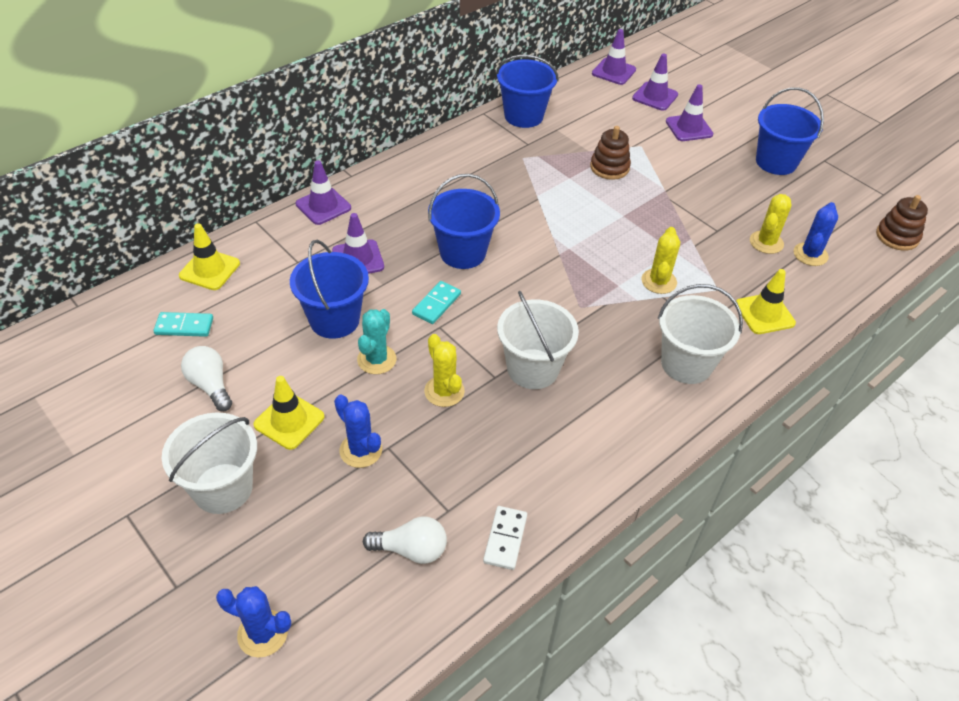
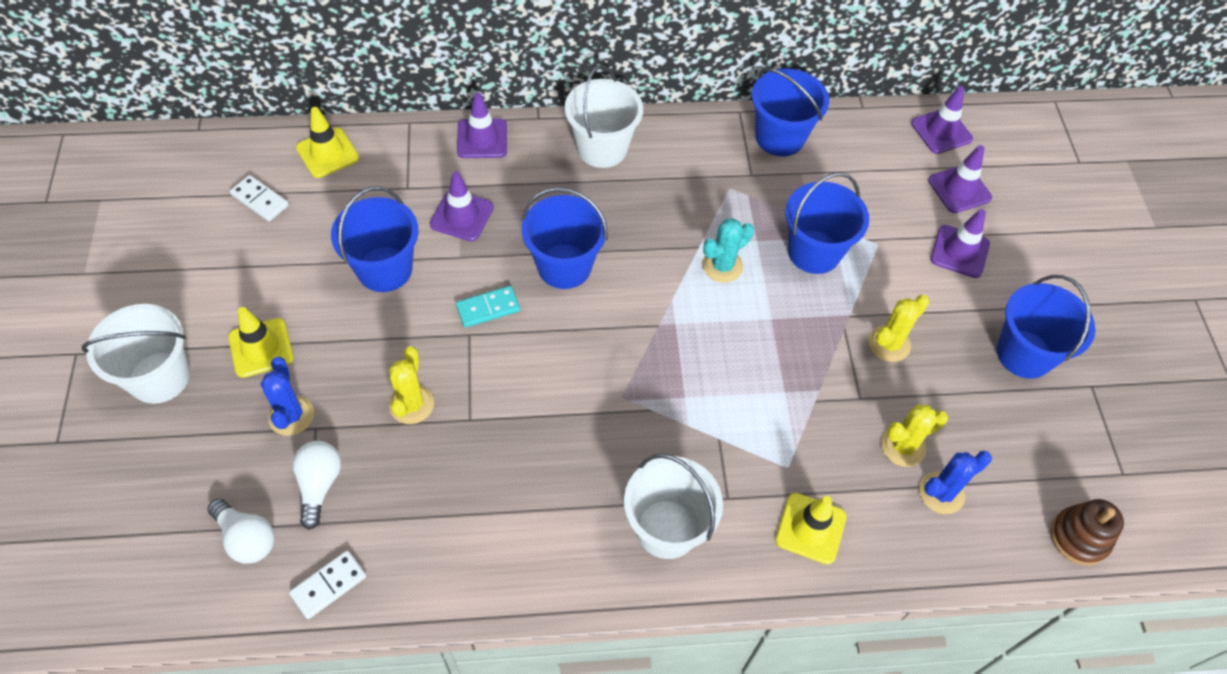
camera: 35 degrees right, 10 degrees up
turquoise domino [154,312,213,337] -> white domino [230,175,289,221]
white light bulb [181,346,232,411] -> white light bulb moved to [292,441,341,530]
blue cactus [216,586,291,657] -> none
turquoise cactus [357,309,396,374] -> turquoise cactus moved to [703,218,754,283]
white bucket [497,291,579,389] -> white bucket moved to [565,65,643,168]
brown stacking toy [590,126,631,180] -> blue bucket [786,172,869,274]
yellow cactus [642,227,680,294] -> yellow cactus moved to [869,295,929,362]

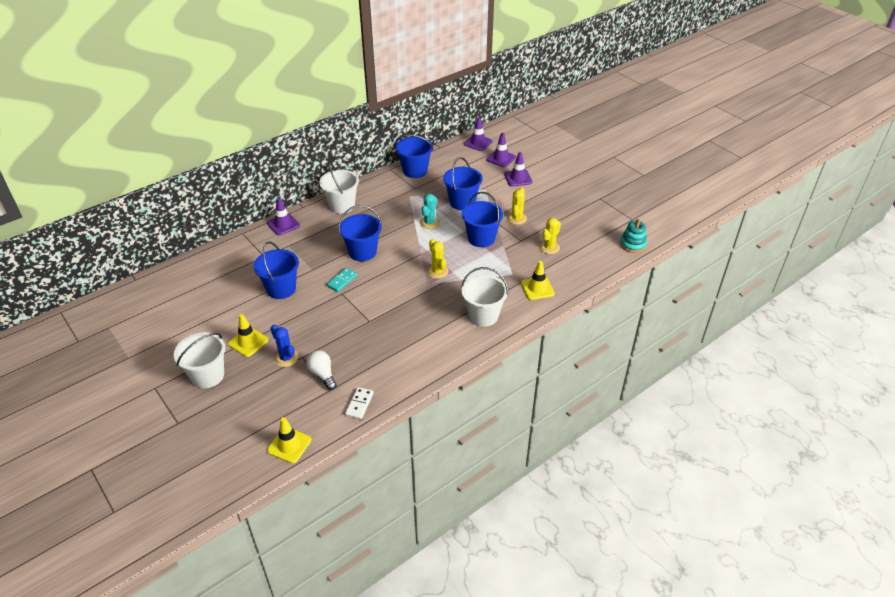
camera: 30 degrees left, 15 degrees down
white light bulb [208,498,275,564] -> none
white domino [230,175,289,221] -> none
yellow traffic cone [296,107,359,178] -> yellow traffic cone moved to [267,417,312,464]
yellow cactus [389,346,434,424] -> yellow cactus moved to [427,239,449,279]
purple traffic cone [430,171,494,242] -> none
blue cactus [919,451,992,514] -> none
blue bucket [997,275,1095,379] -> blue bucket moved to [462,192,503,247]
brown stacking toy [1050,499,1124,565] -> turquoise stacking toy [620,219,647,253]

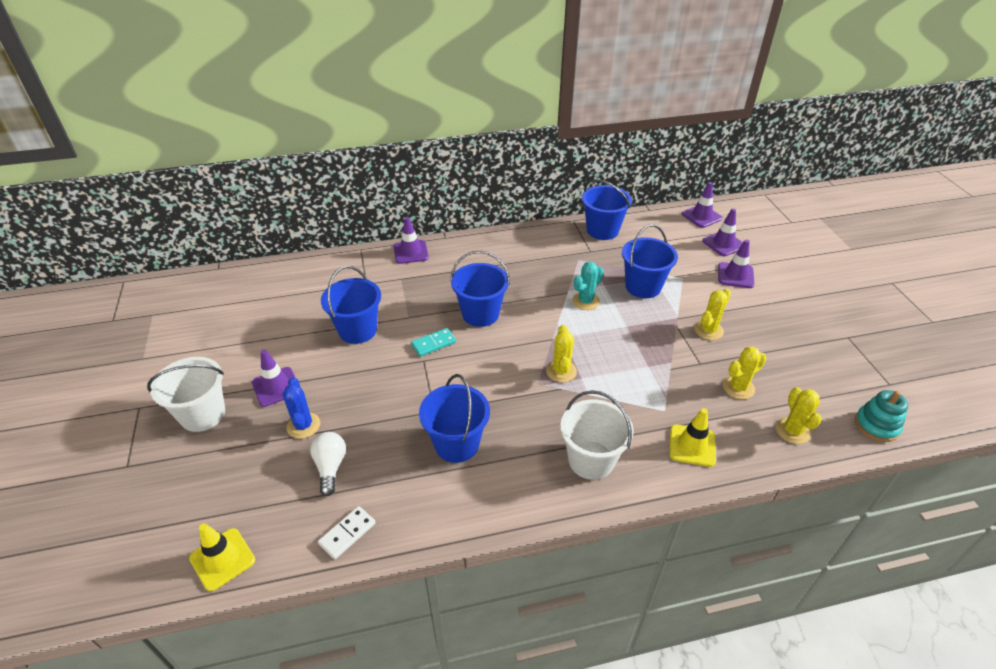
camera: 25 degrees right, 0 degrees up
yellow traffic cone [228,314,268,357] -> purple traffic cone [252,349,295,407]
white bucket [319,162,359,214] -> none
blue bucket [462,192,503,247] -> blue bucket moved to [419,374,490,463]
none -> yellow cactus [776,387,822,444]

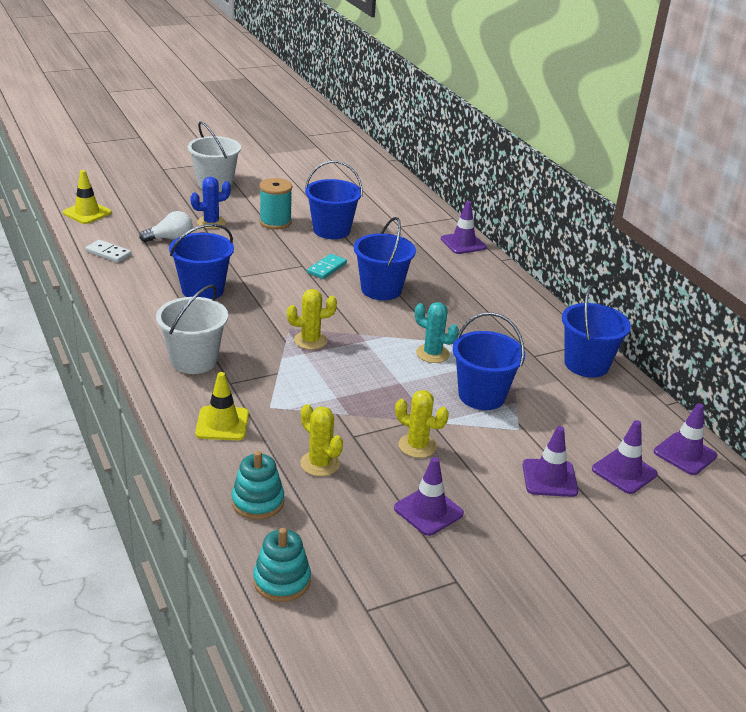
camera: 75 degrees right, 10 degrees down
purple traffic cone [252,349,295,407] -> purple traffic cone moved to [394,457,464,536]
turquoise domino [411,328,456,357] -> turquoise domino turned 75 degrees clockwise [307,254,347,279]
yellow cactus [776,387,822,444] -> turquoise stacking toy [231,451,284,520]
none -> turquoise spool [260,178,292,229]

